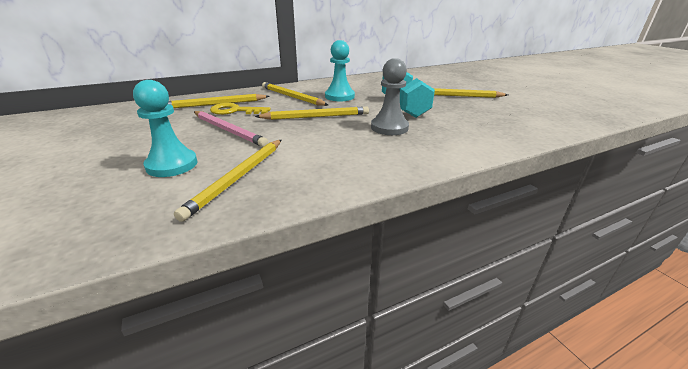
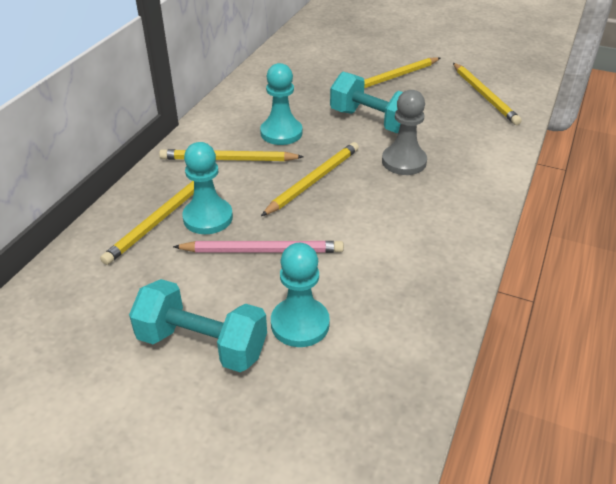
camera: 40 degrees left, 10 degrees up
yellow pencil [174,139,282,222] -> yellow pencil moved to [453,63,522,125]
yellow key [210,103,271,115] -> turquoise pawn [182,142,233,234]
none -> turquoise dumbbell [129,279,267,372]

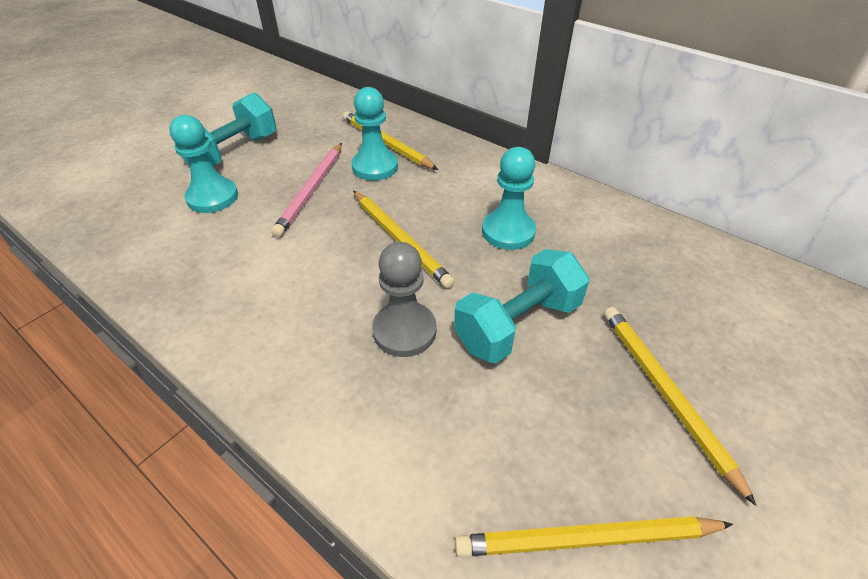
camera: 105 degrees right, 5 degrees up
yellow pencil [159,149,304,161] -> none

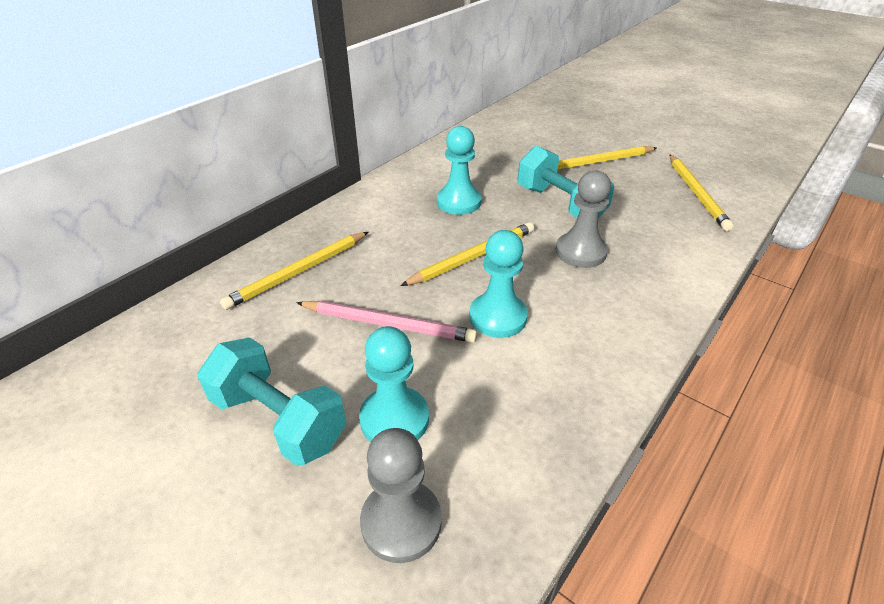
camera: 90 degrees left, 5 degrees down
turquoise pawn [351,87,398,181] -> turquoise pawn moved to [469,230,528,338]
none -> grey pawn [360,428,442,563]

